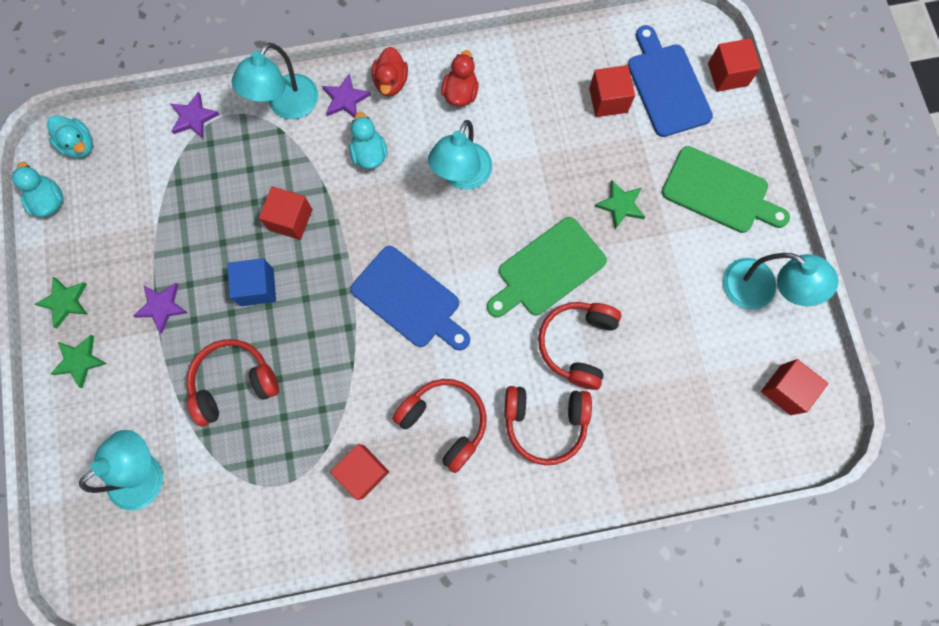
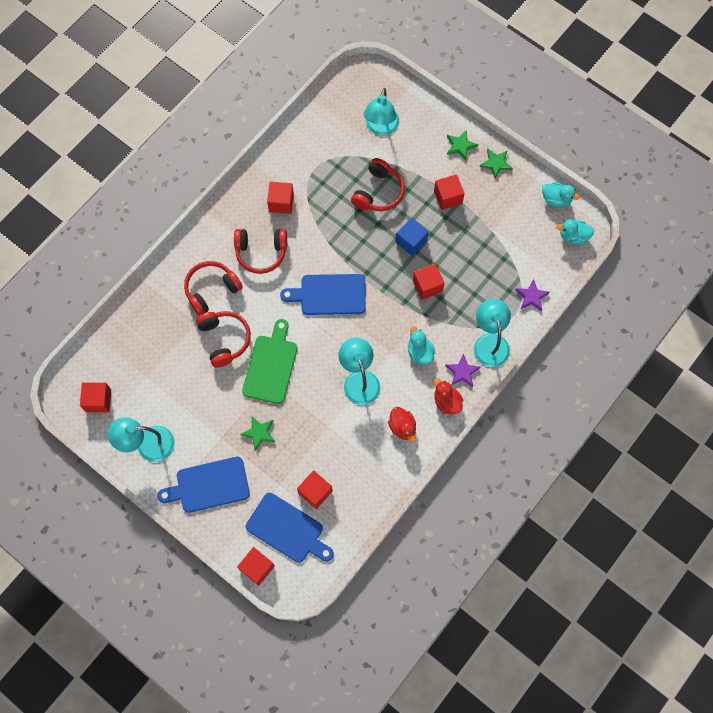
camera: 140 degrees right, 5 degrees down
purple star [133,283,188,334] -> red cube [434,174,465,210]
turquoise duck [349,112,388,169] -> turquoise duck turned 150 degrees counterclockwise [408,326,435,365]
green cutting board [662,146,790,233] -> blue cutting board [157,457,250,513]

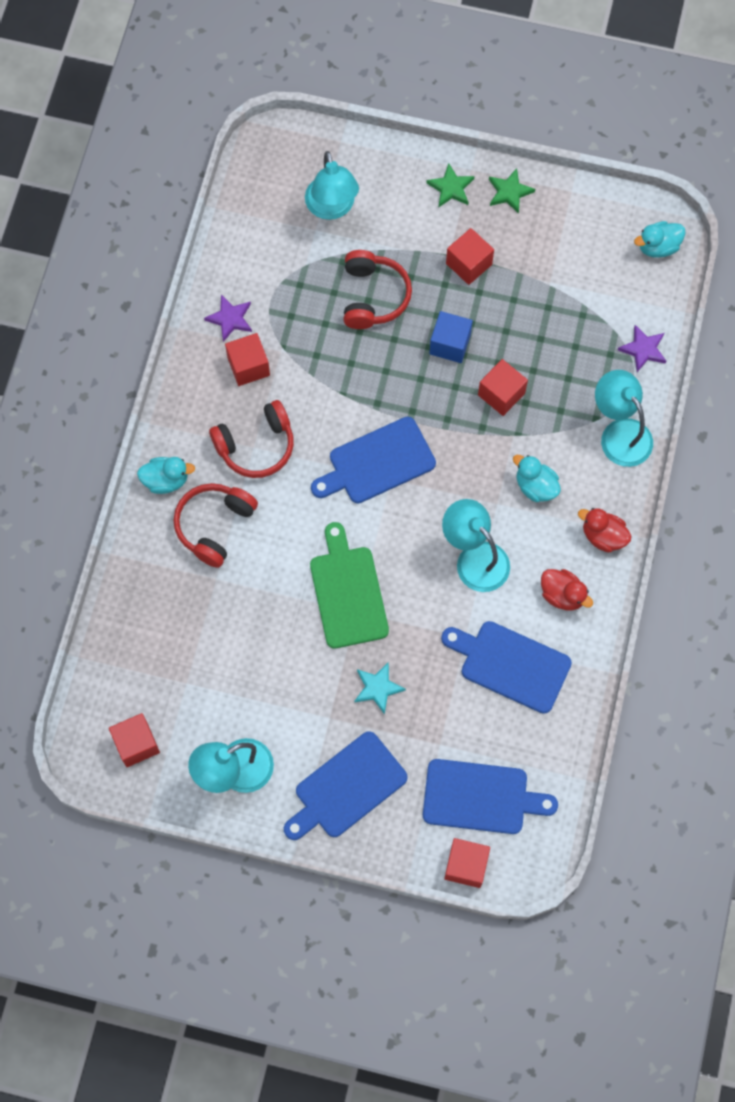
camera: 25 degrees left, 0 degrees up
red headphones [196,311,251,368] -> none
green star [240,416,275,451] -> turquoise star [354,662,406,715]
red cube [297,470,333,509] -> none
purple star [445,354,480,387] -> purple star moved to [204,295,252,342]
turquoise duck [542,182,580,207] -> turquoise duck moved to [137,457,195,494]
none -> blue cutting board [441,621,572,714]

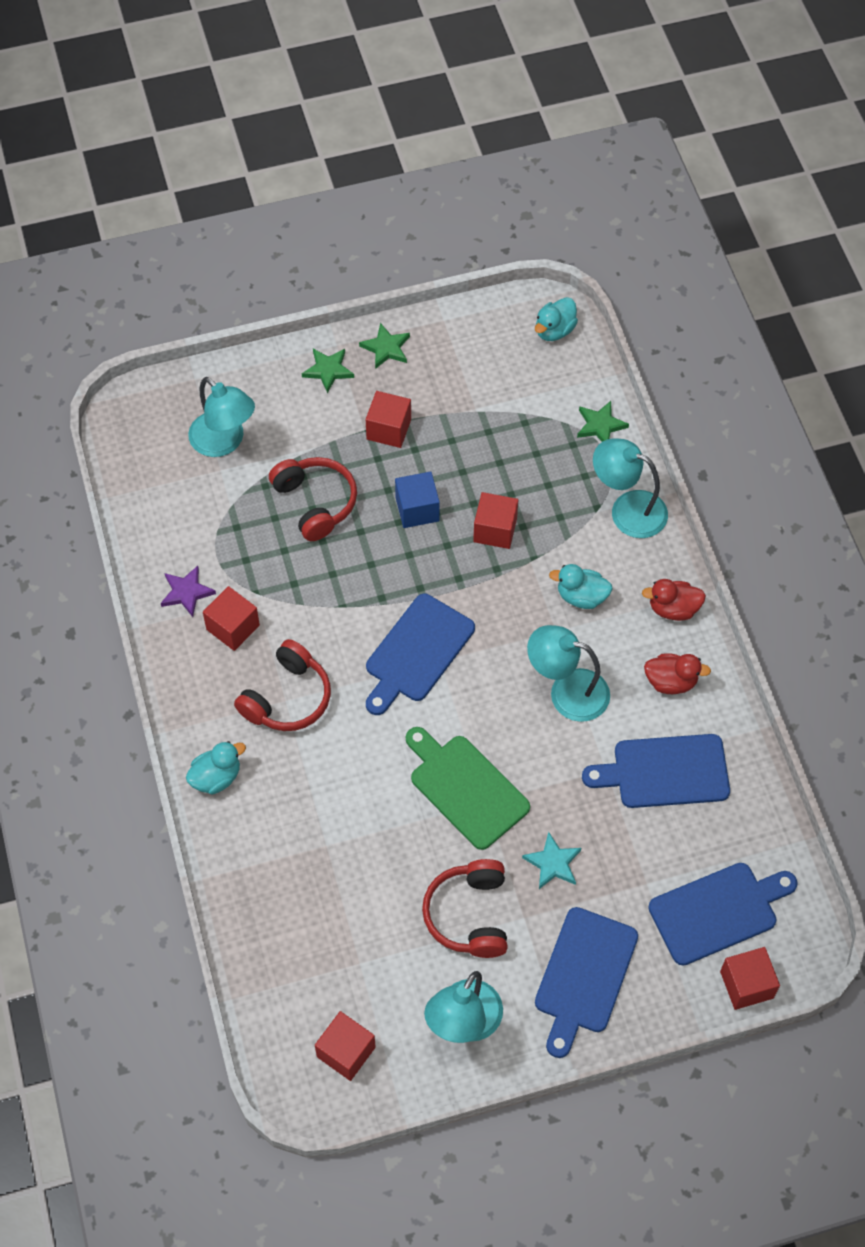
camera: 30 degrees left, 10 degrees down
red headphones [173,483,258,568] -> red headphones moved to [422,859,507,958]
purple star [618,325,666,372] -> green star [577,401,629,442]

